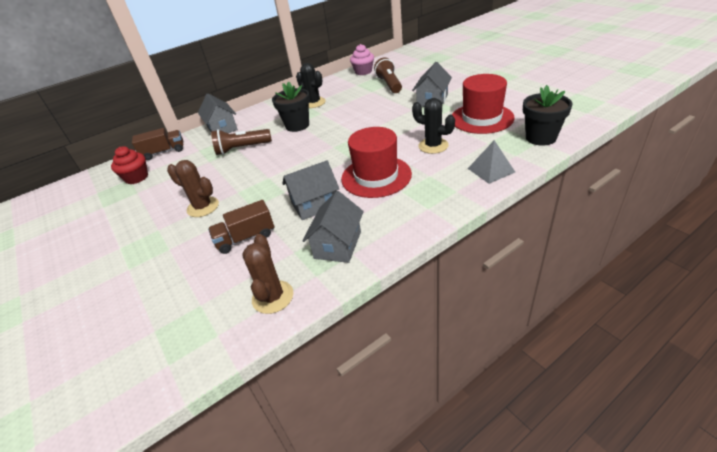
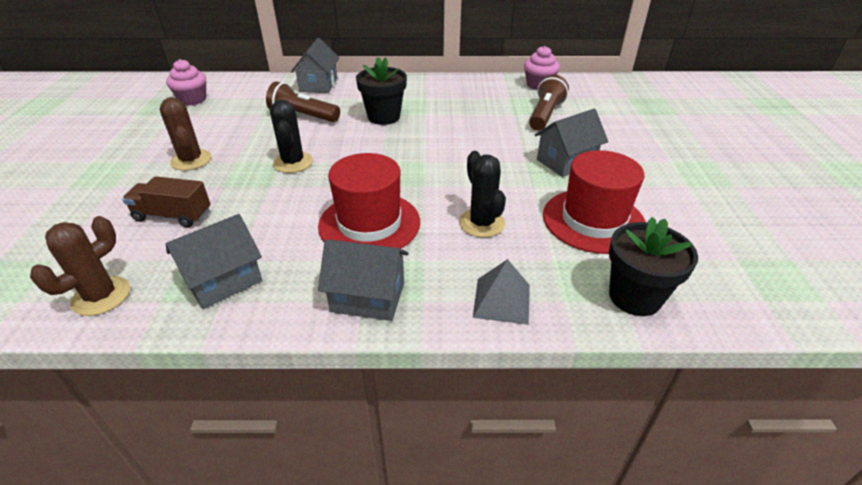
camera: 30 degrees right, 0 degrees up
red cupcake [111,146,148,184] -> pink cupcake [166,59,206,106]
brown truck [132,128,183,160] -> none
grey house [282,160,339,220] -> grey house moved to [318,239,409,321]
black cactus [296,63,326,108] -> black cactus moved to [270,100,313,173]

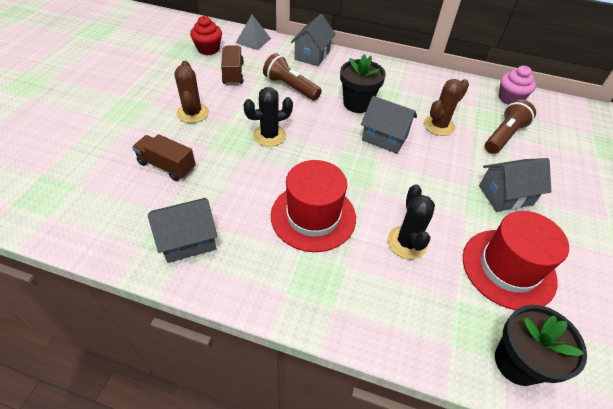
camera: 15 degrees right, 10 degrees up
brown cactus [30,216,130,316] -> brown cactus moved to [424,79,469,136]
pink cupcake [166,59,206,106] -> red cupcake [190,16,222,55]
black cactus [270,100,313,173] -> black cactus turned 60 degrees clockwise [243,87,293,147]
grey house [318,239,409,321] -> grey house moved to [361,96,417,154]
grey pyramid [473,259,530,325] -> grey pyramid moved to [236,15,271,50]
none -> brown truck [221,46,244,85]

